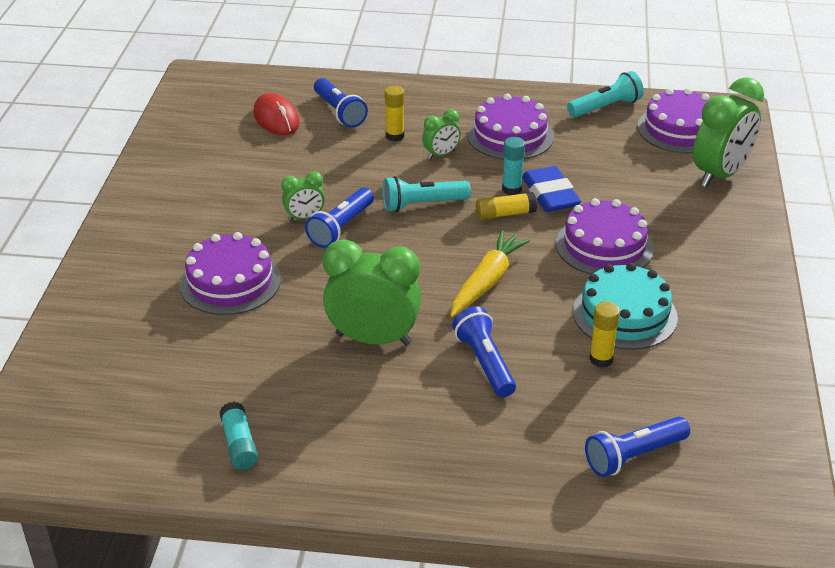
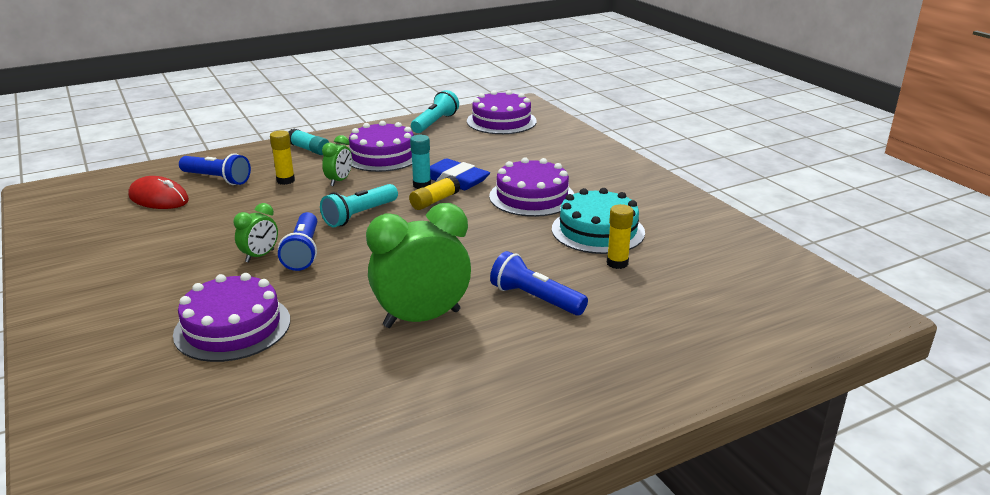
camera: 35 degrees left, 10 degrees down
turquoise glue stick [220,402,258,470] -> turquoise glue stick moved to [288,128,329,155]
yellow carrot [450,230,531,317] -> none
blue flashlight [585,417,690,477] -> none
green clock [693,77,764,187] -> none

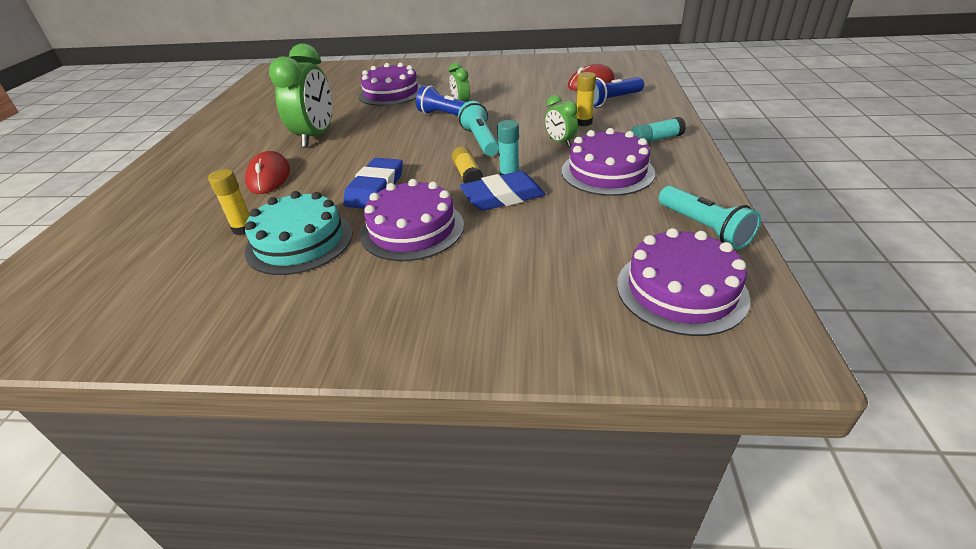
camera: 125 degrees right, 10 degrees up
blue flashlight [490,251,588,315] -> red mouse [245,151,290,194]
none -> blue eraser [343,158,403,209]

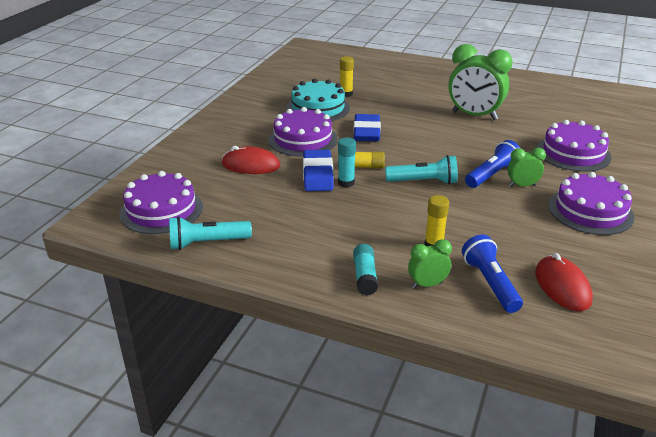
camera: 105 degrees right, 5 degrees down
red mouse [245,151,290,194] -> red mouse moved to [222,146,280,174]
blue eraser [343,158,403,209] -> blue eraser turned 60 degrees clockwise [354,114,381,141]
green clock [545,95,578,147] -> green clock moved to [408,239,452,289]
purple cake [562,128,655,196] -> purple cake moved to [548,172,635,235]

